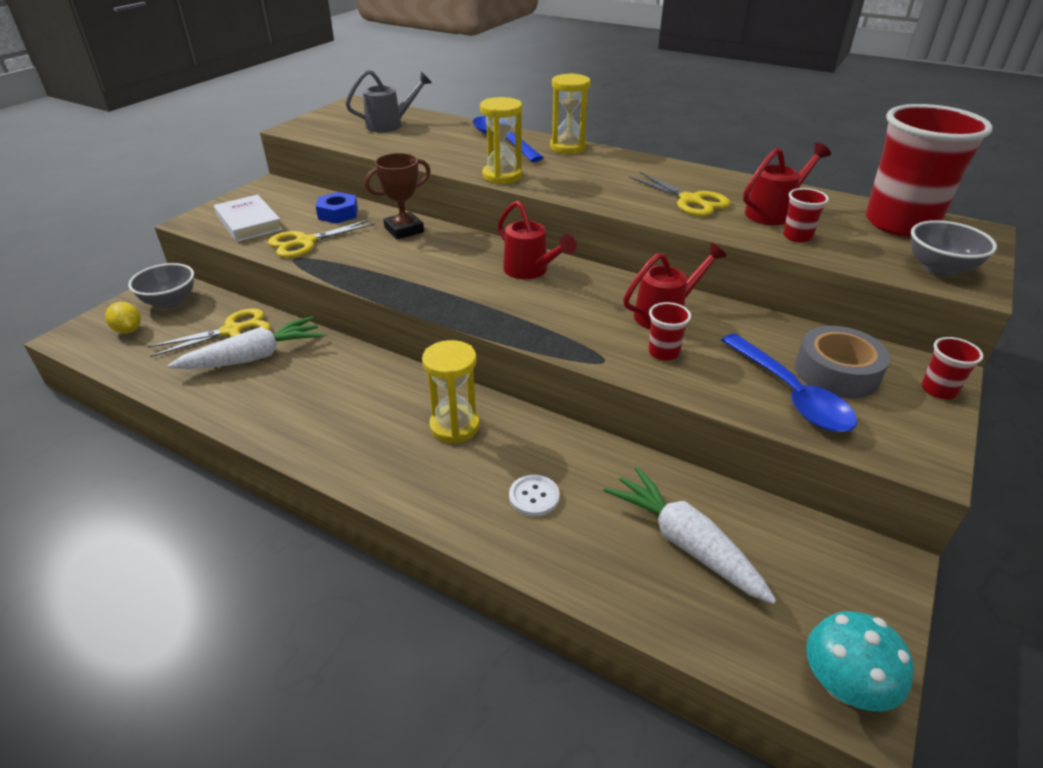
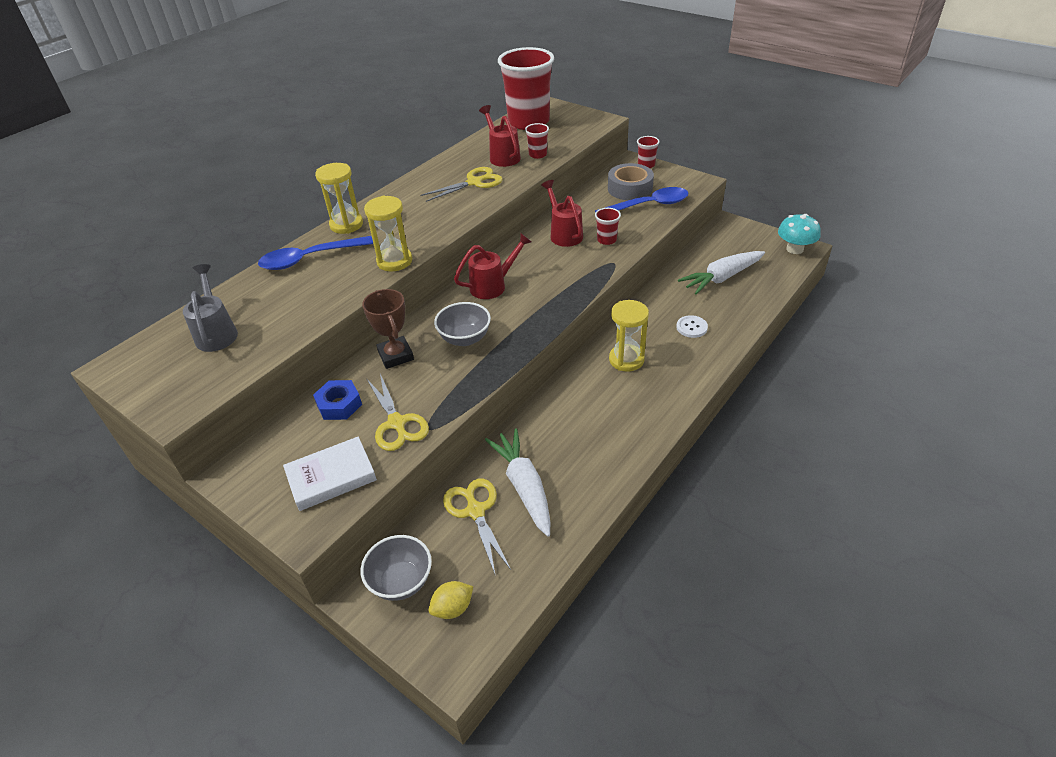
camera: 80 degrees left, 5 degrees up
grey bowl [911,220,997,277] -> grey bowl moved to [434,302,491,346]

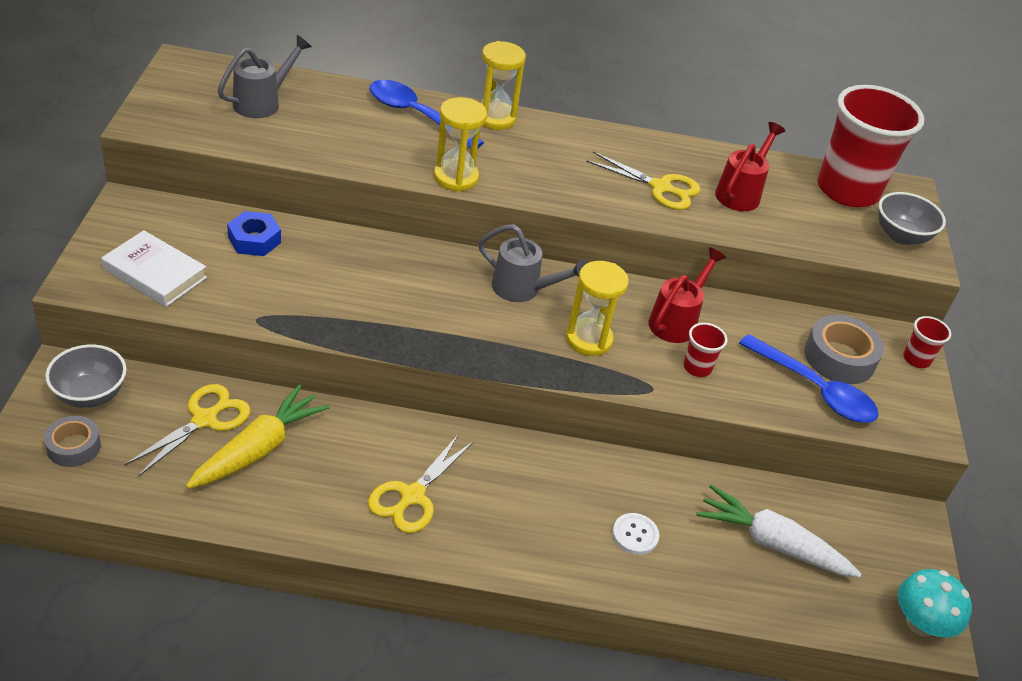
camera: 50 degrees right, 0 degrees up
brown trophy [362,289,414,369] -> none
yellow scissors [367,374,429,451] -> yellow scissors moved to [368,434,474,533]
yellow lemon [429,581,473,619] -> grey tape [44,416,101,467]
grey bowl [434,302,491,346] -> grey bowl moved to [878,192,946,245]
red watering can [454,233,532,299] -> grey watering can [478,224,587,302]
white carrot [485,428,550,537] -> yellow carrot [186,384,330,489]
red cup [525,123,549,159] -> none
yellow hourglass [609,300,649,372] -> yellow hourglass moved to [566,261,629,356]

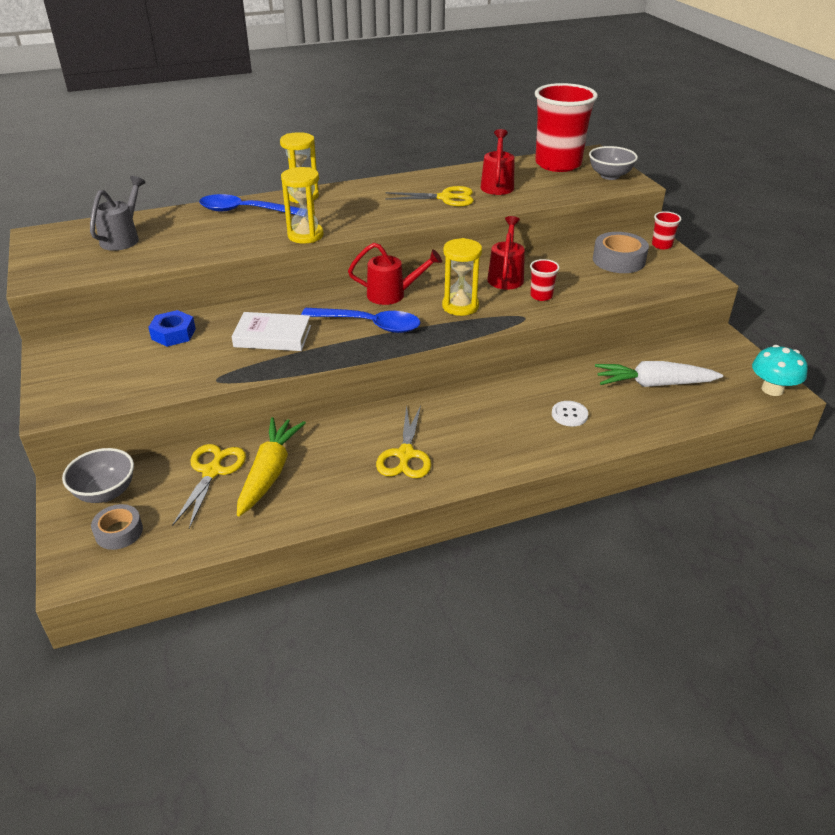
camera: 20 degrees left, 5 degrees down
white book [102,230,207,307] -> white book moved to [231,312,311,351]
grey watering can [478,224,587,302] -> red watering can [348,243,442,305]
blue spoon [739,334,879,423] -> blue spoon moved to [301,308,420,333]

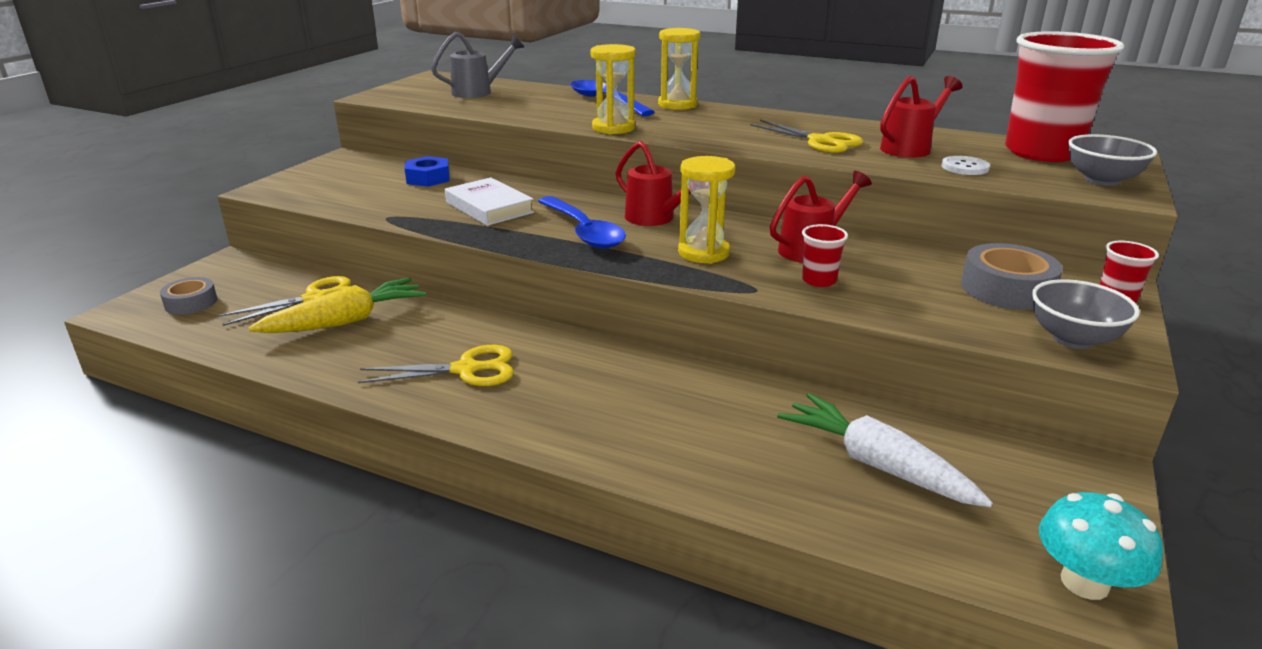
camera: 45 degrees right, 10 degrees down
grey bowl [62,448,134,503] -> grey bowl moved to [1032,279,1140,349]
yellow scissors [376,405,431,478] -> yellow scissors turned 150 degrees counterclockwise [358,345,514,386]
white button [552,401,588,427] -> white button moved to [942,156,990,175]

